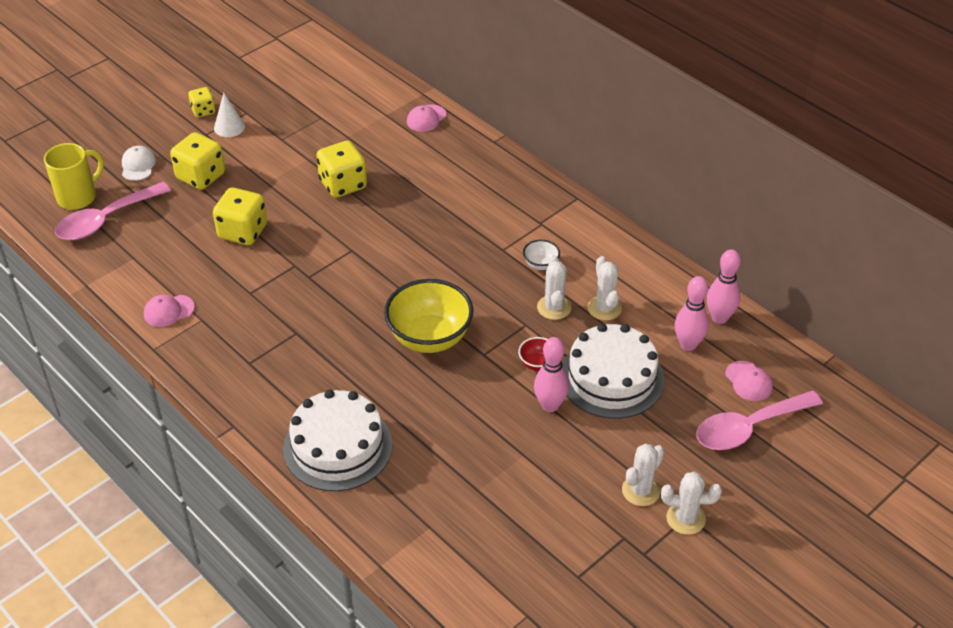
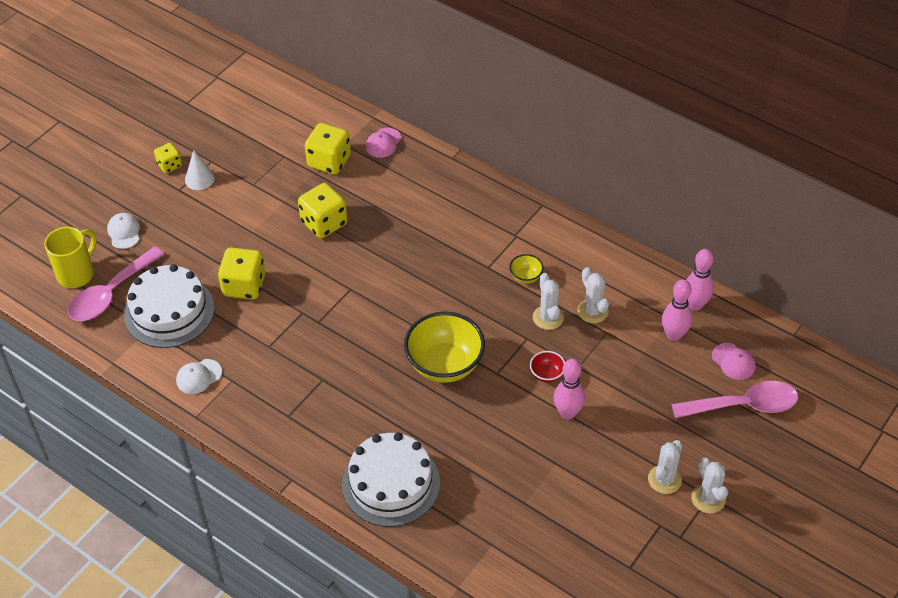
camera: 10 degrees left, 5 degrees up
pink cap [144,295,195,327] -> white cap [176,359,222,394]
yellow dice [170,132,225,190] -> yellow dice moved to [305,123,351,175]
white bowl [523,240,560,270] -> yellow bowl [509,254,544,284]
white cake [562,323,664,419] -> white cake moved to [124,264,215,348]
white cactus [661,472,722,535] -> white cactus turned 75 degrees clockwise [691,458,728,513]
pink spoon [696,391,823,450] -> pink spoon turned 150 degrees counterclockwise [672,381,798,418]

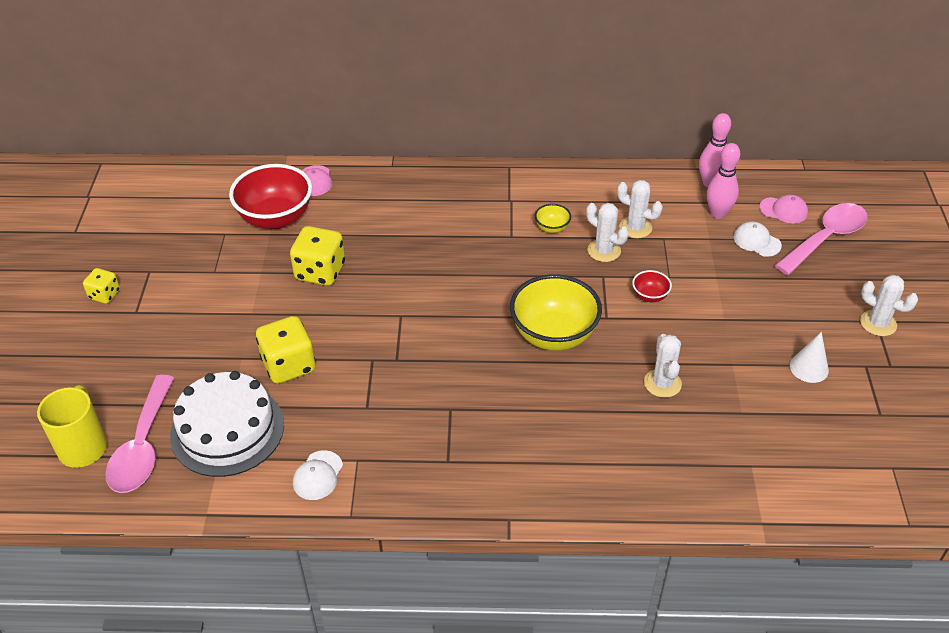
camera: 35 degrees left, 5 degrees down
white cap [107,213,140,249] -> white cap moved to [734,221,782,257]
white cone [185,150,215,190] -> white cone moved to [790,332,829,383]
yellow dice [305,123,351,175] -> red bowl [229,164,312,229]
white cake [342,432,440,527] -> none
pink bowling pin [553,359,585,419] -> none
white cactus [648,440,682,494] -> white cactus moved to [644,334,682,398]

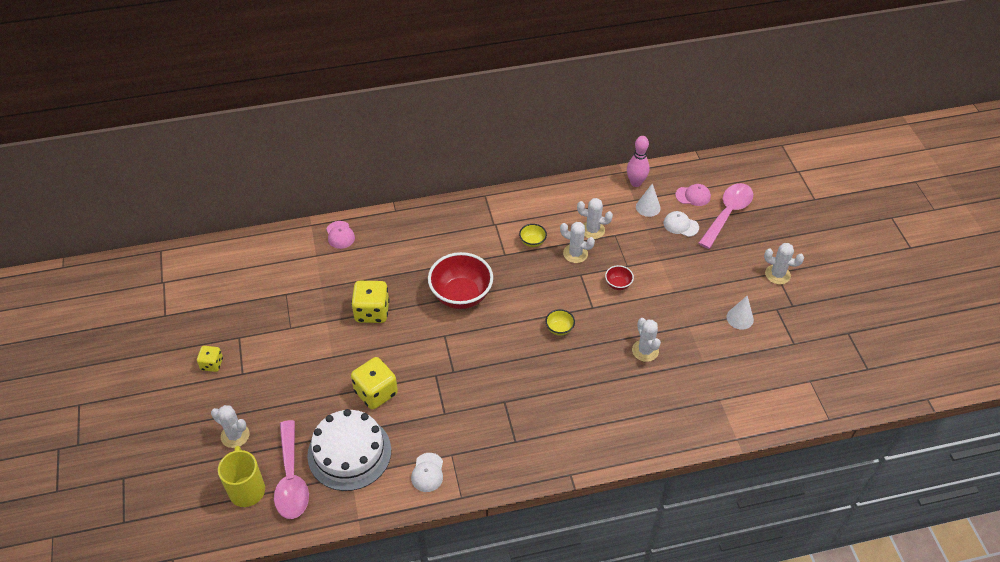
camera: 15 degrees left, 5 degrees up
red bowl [229,164,312,229] -> red bowl moved to [428,252,493,309]
yellow bowl [510,274,602,351] -> yellow bowl [545,309,575,335], size x0.45
pink bowling pin [707,143,740,219] -> white cone [636,184,661,217]
none -> white cactus [211,405,249,448]

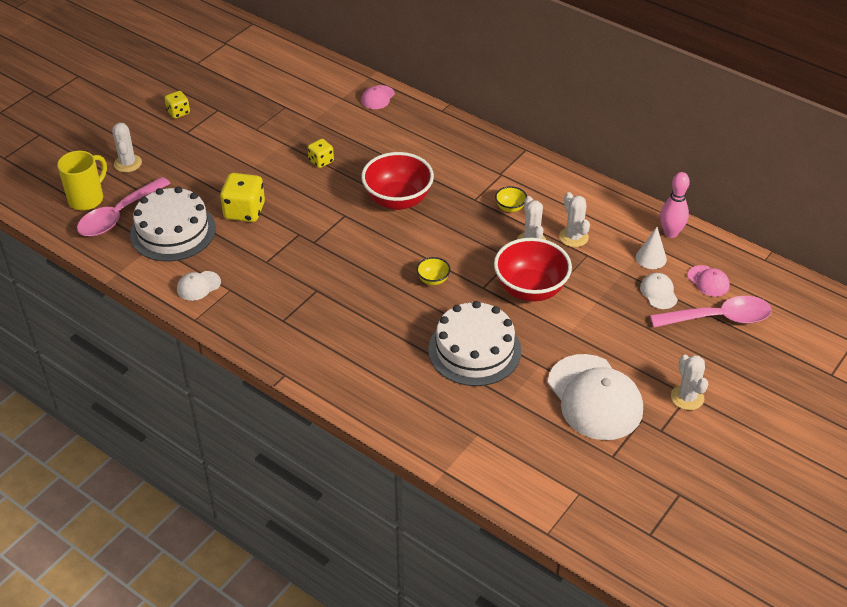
camera: 50 degrees right, 5 degrees down
yellow dice [351,281,389,323] -> yellow dice [308,139,334,168], size x0.58
red bowl [605,265,634,290] -> red bowl [494,238,572,302], size x2.24
white cactus [632,318,661,362] -> white cake [428,301,521,386]
white cone [726,296,754,329] -> white cap [548,354,643,440]

